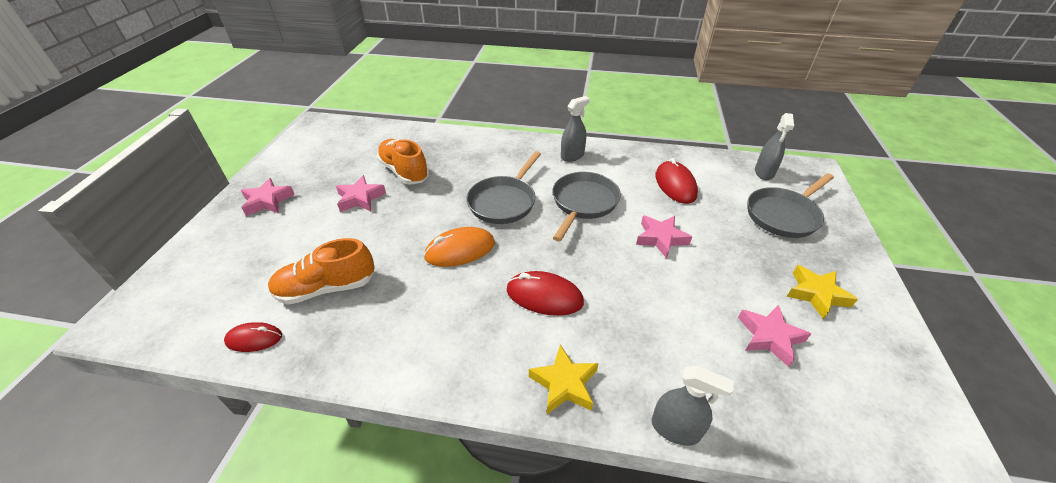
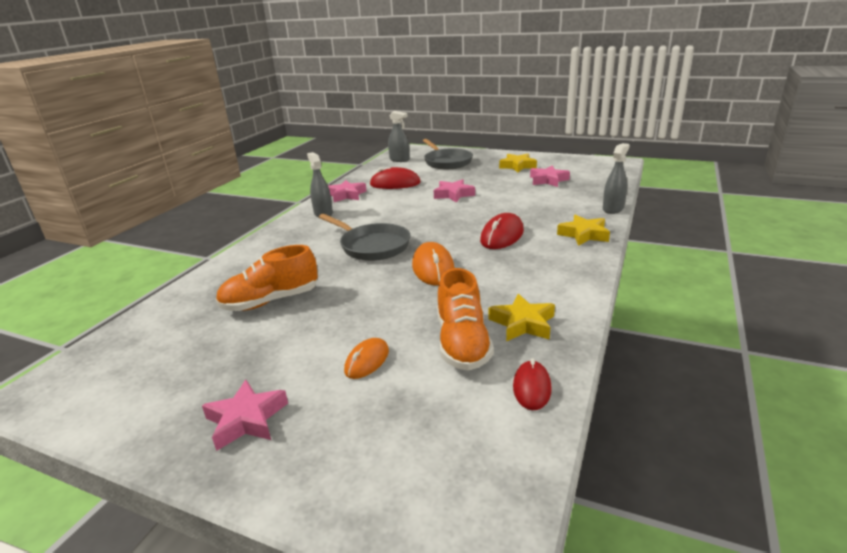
camera: 75 degrees left, 15 degrees down
pink star [336,175,386,212] -> pink star moved to [328,180,367,202]
grey pan [552,172,621,242] -> none
none -> orange mouse [344,338,389,379]
none -> yellow star [489,294,555,341]

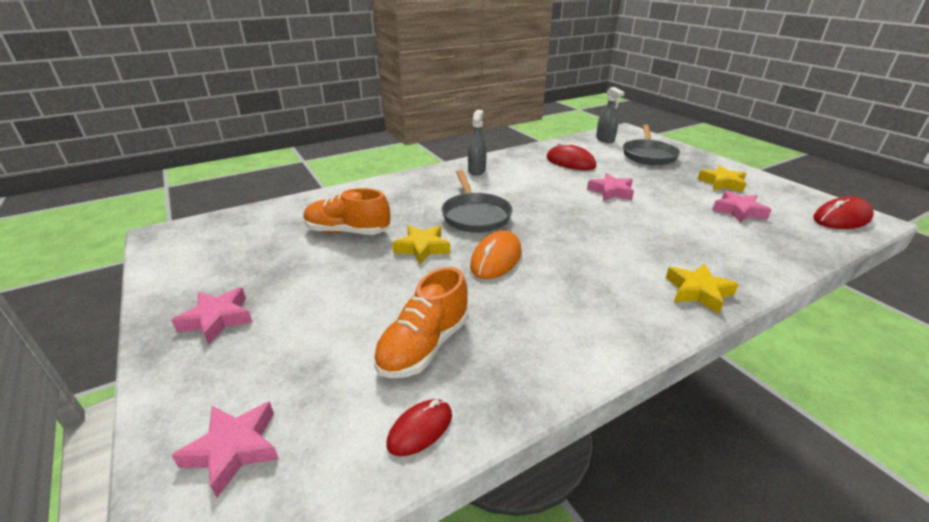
camera: 35 degrees right, 5 degrees up
pink star [328,180,367,202] -> pink star moved to [171,402,279,498]
orange mouse [344,338,389,379] -> none
red mouse [480,213,524,249] -> red mouse moved to [813,197,874,229]
yellow star [489,294,555,341] -> yellow star moved to [393,225,450,264]
grey spray bottle [603,143,630,214] -> none

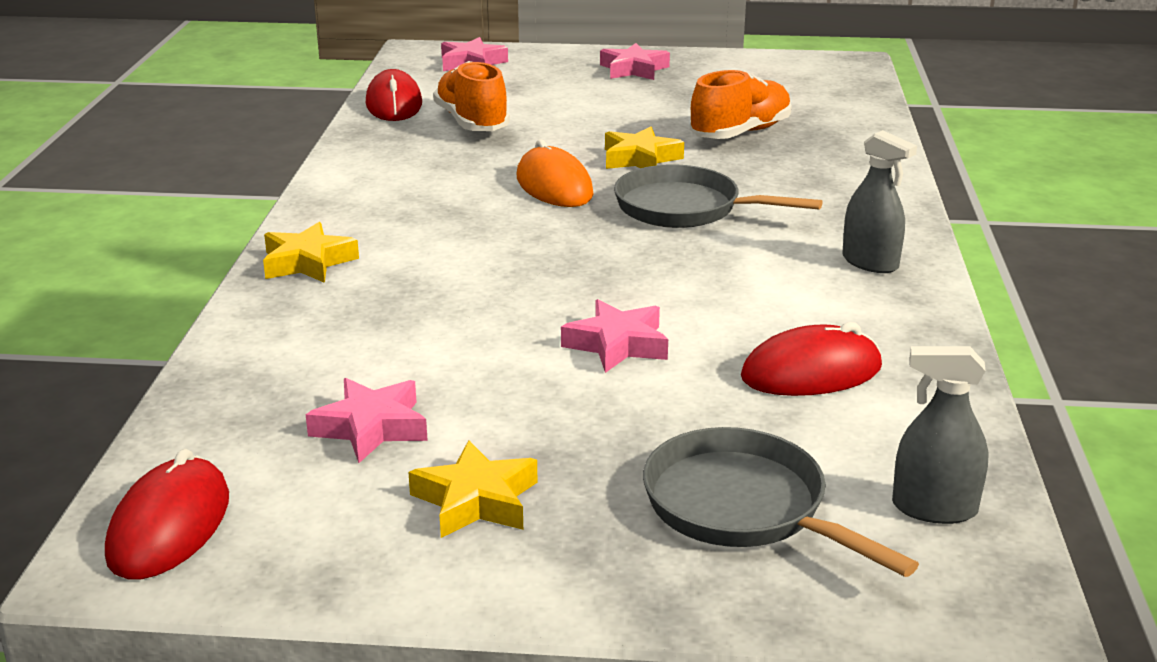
camera: 125 degrees right, 5 degrees down
red mouse [387,399,452,456] -> red mouse [366,69,422,121], size x1.57

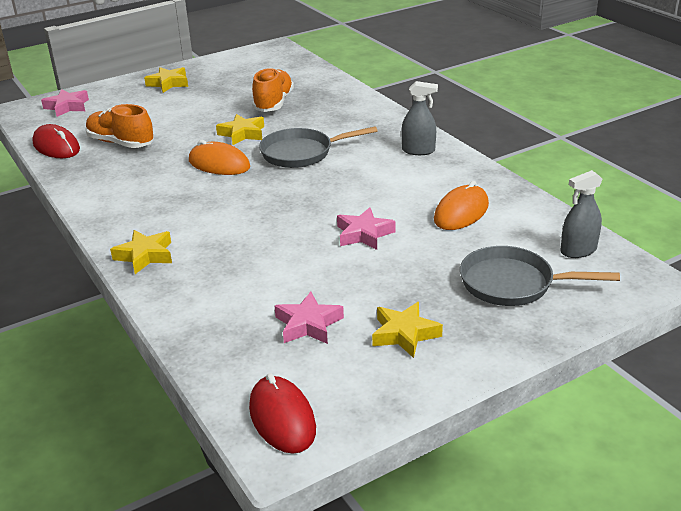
camera: 35 degrees left, 5 degrees up
pink star [600,43,670,80] -> yellow star [144,67,188,93]
red mouse [741,322,882,396] -> orange mouse [434,181,489,230]

